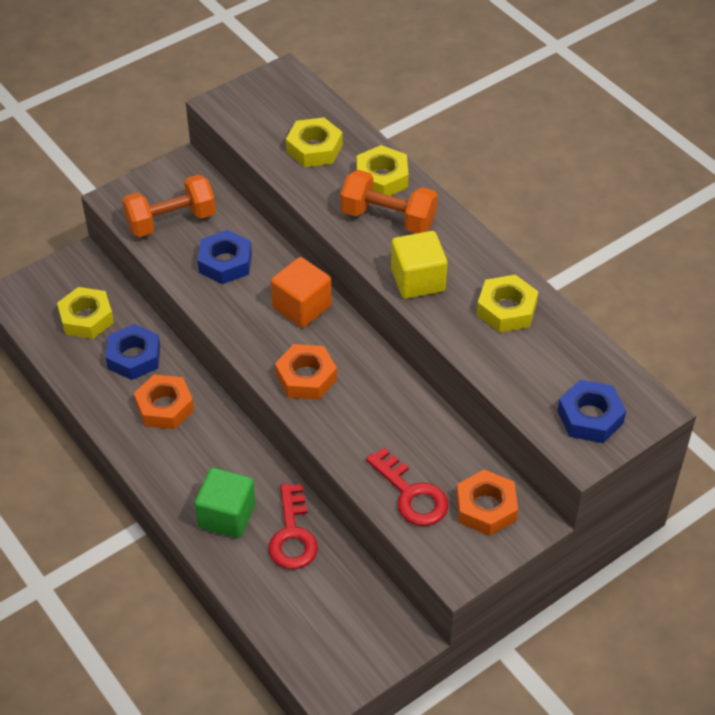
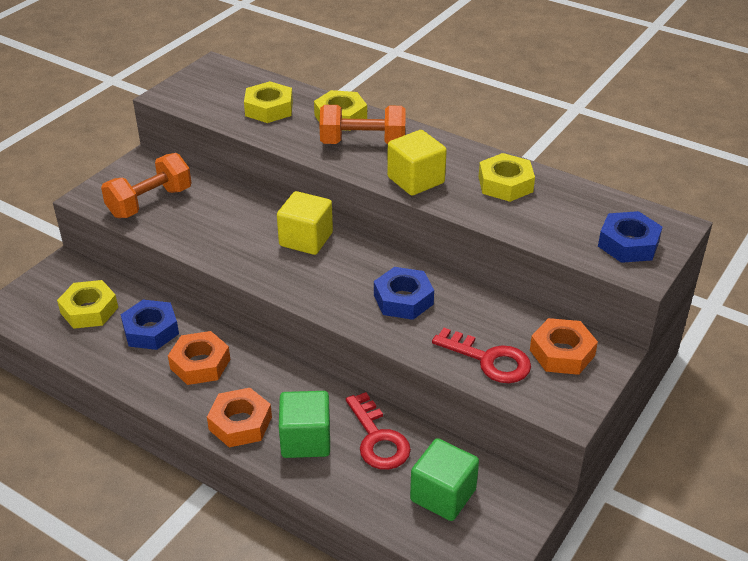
camera: 20 degrees left, 10 degrees down
blue nut [197,230,252,284] -> blue nut moved to [374,267,434,320]
orange cube [271,257,332,328] -> yellow cube [277,191,333,255]
orange nut [275,344,337,400] -> orange nut moved to [207,388,272,447]
none -> green cube [410,438,479,521]

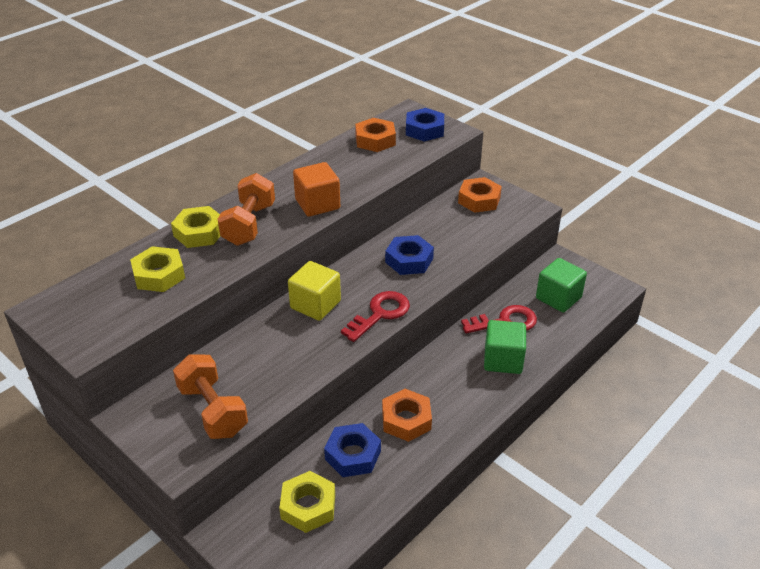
camera: 80 degrees left, 0 degrees up
orange nut [207,388,272,447] -> orange nut moved to [355,118,396,152]
yellow cube [387,130,447,196] -> orange cube [293,162,340,217]
red key [432,328,531,383] -> red key moved to [341,291,410,342]
yellow nut [479,153,535,202] -> none

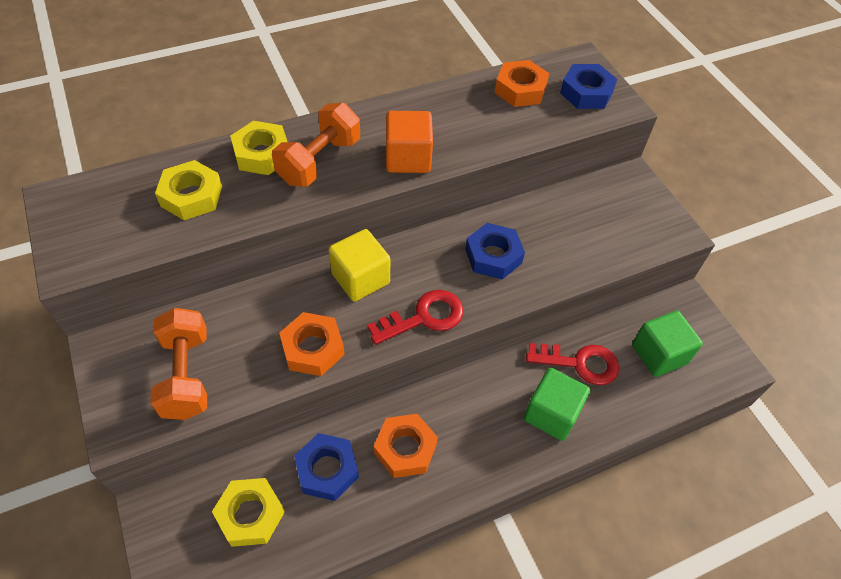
camera: 20 degrees right, 15 degrees up
orange nut [458,177,502,213] -> orange nut moved to [279,312,345,376]

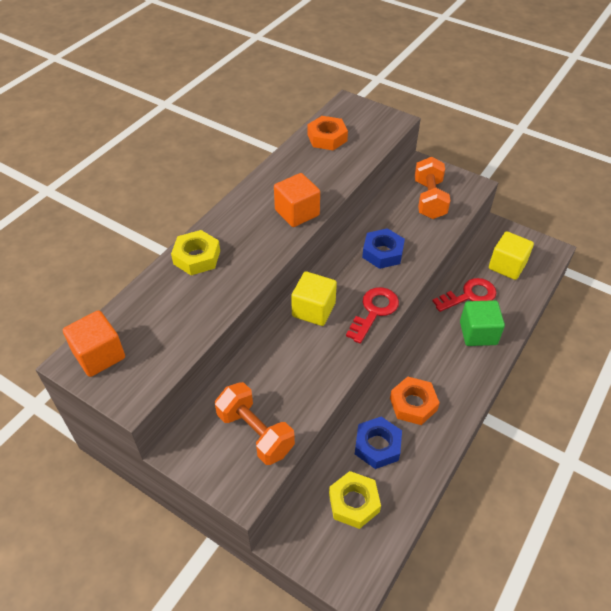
camera: 30 degrees left, 5 degrees down
yellow nut [155,160,222,220] -> none
orange dumbbell [272,103,360,187] -> orange dumbbell moved to [415,157,450,219]
orange nut [279,312,345,376] -> none
blue nut [560,64,617,109] -> none
green cube [632,311,703,377] -> yellow cube [489,231,534,280]
none -> orange cube [63,310,125,377]

